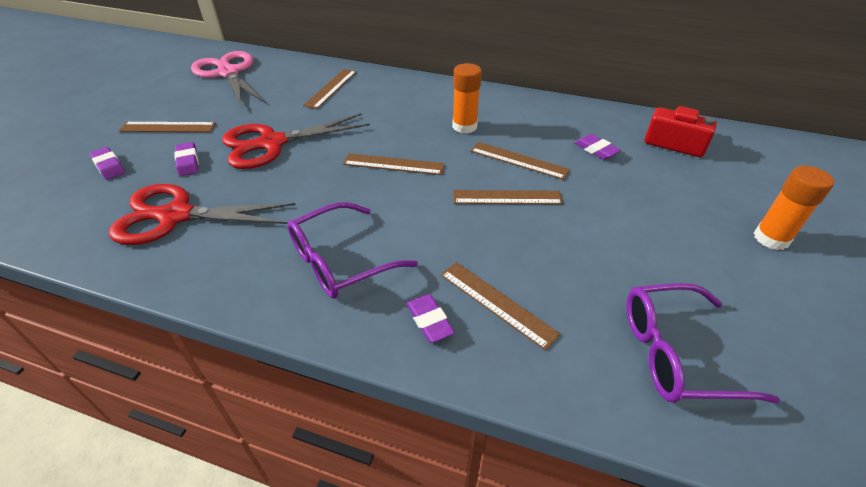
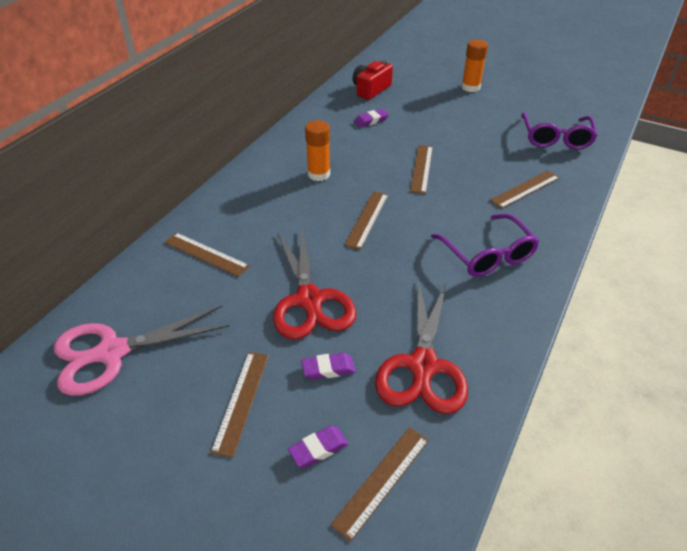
camera: 80 degrees left, 0 degrees up
purple eraser [406,294,455,343] -> none
brown ruler [471,142,570,180] -> brown ruler moved to [330,427,429,542]

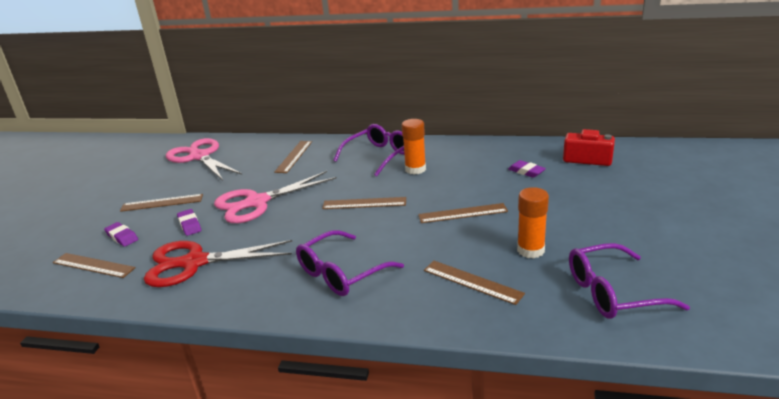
camera: 75 degrees right, 15 degrees down
red scissors [273,227,356,340] -> pink scissors [214,171,336,223]
orange glue stick [462,39,488,92] -> orange glue stick moved to [517,187,549,258]
none -> purple glasses [333,124,404,177]

